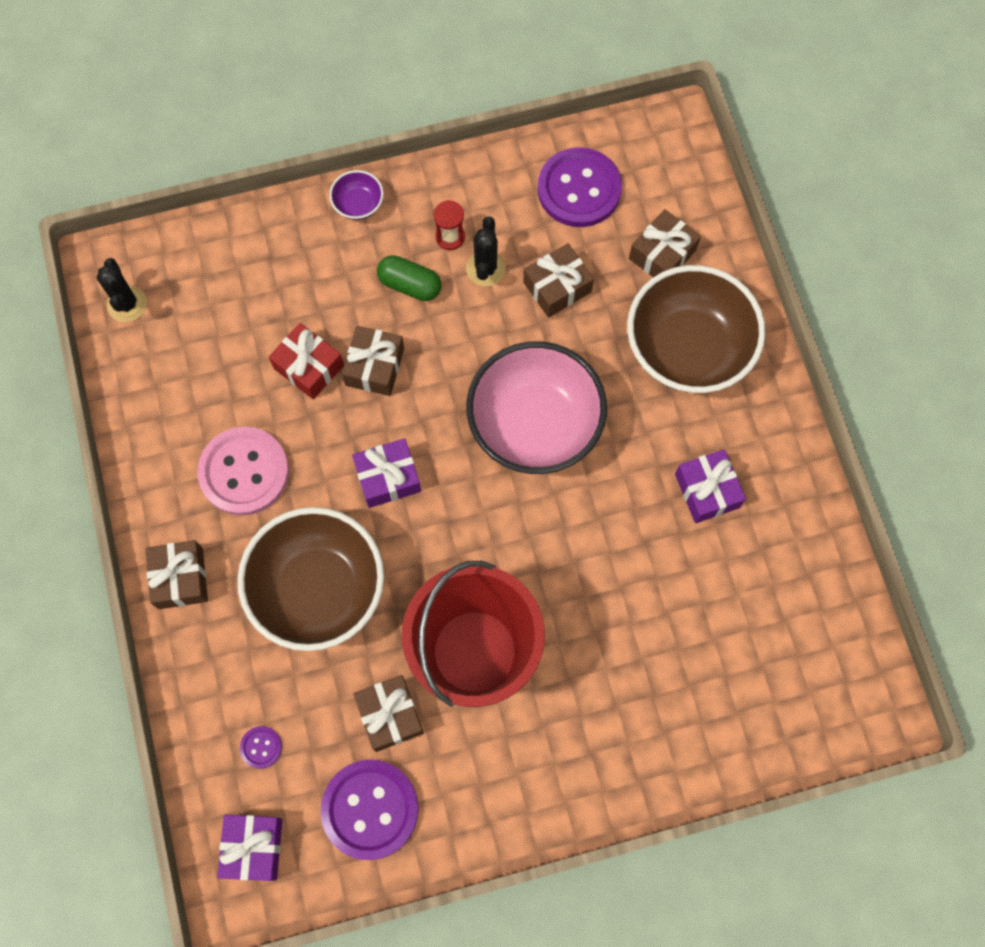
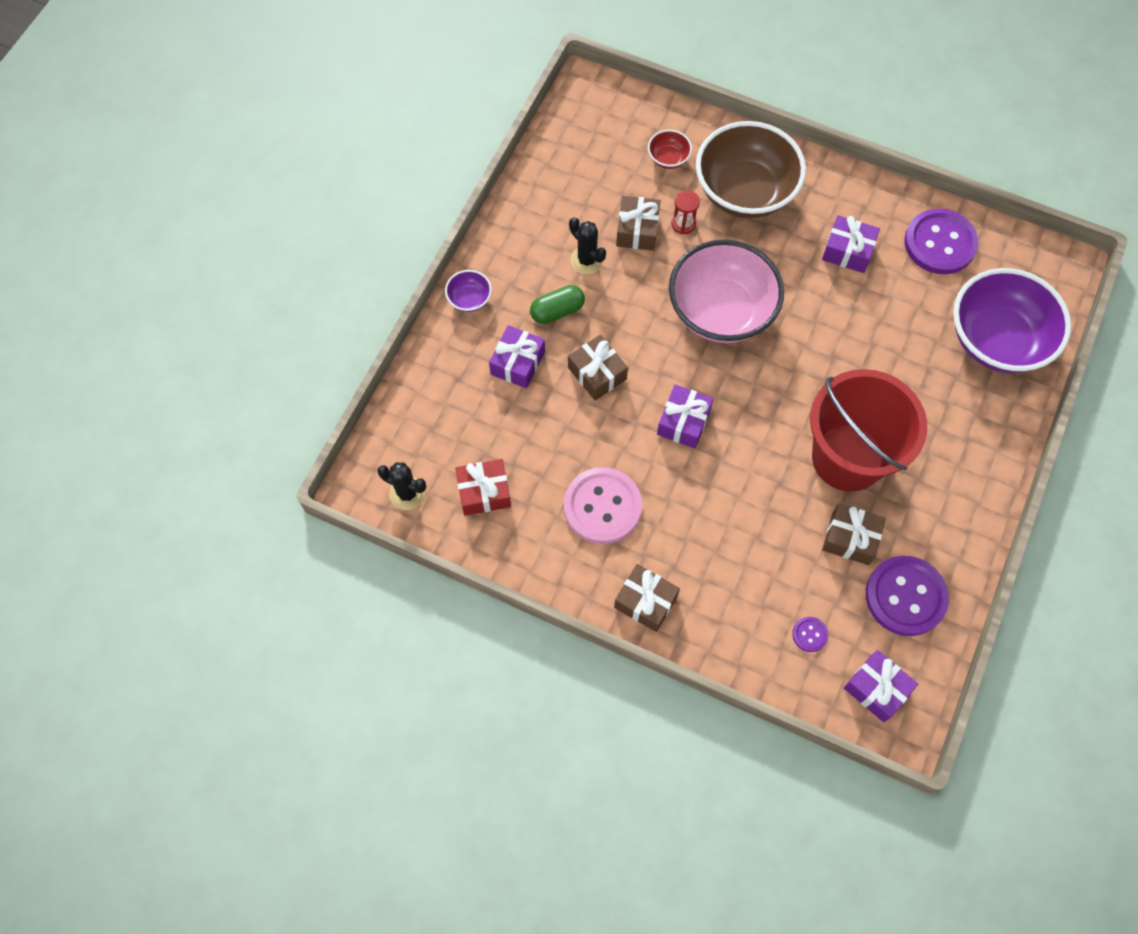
camera: 50 degrees left, 5 degrees down
brown bowl [237,507,384,651] -> none
red gift [269,323,344,400] -> red gift moved to [455,459,511,516]
red hourglass [433,200,465,250] -> red hourglass moved to [672,190,700,235]
purple button [538,147,622,227] -> purple button moved to [904,209,979,274]
brown gift [629,209,701,277] -> red bowl [648,130,692,169]
none -> purple gift [489,325,545,389]
none -> purple bowl [953,268,1071,373]

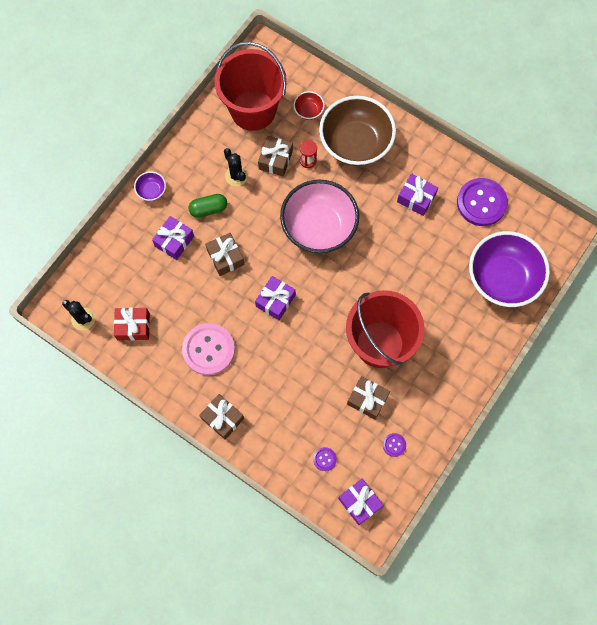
camera: 10 degrees right, 5 degrees up
purple button [866,556,949,636] -> purple button [383,433,406,457], size x0.43
none -> red bucket [215,42,287,131]

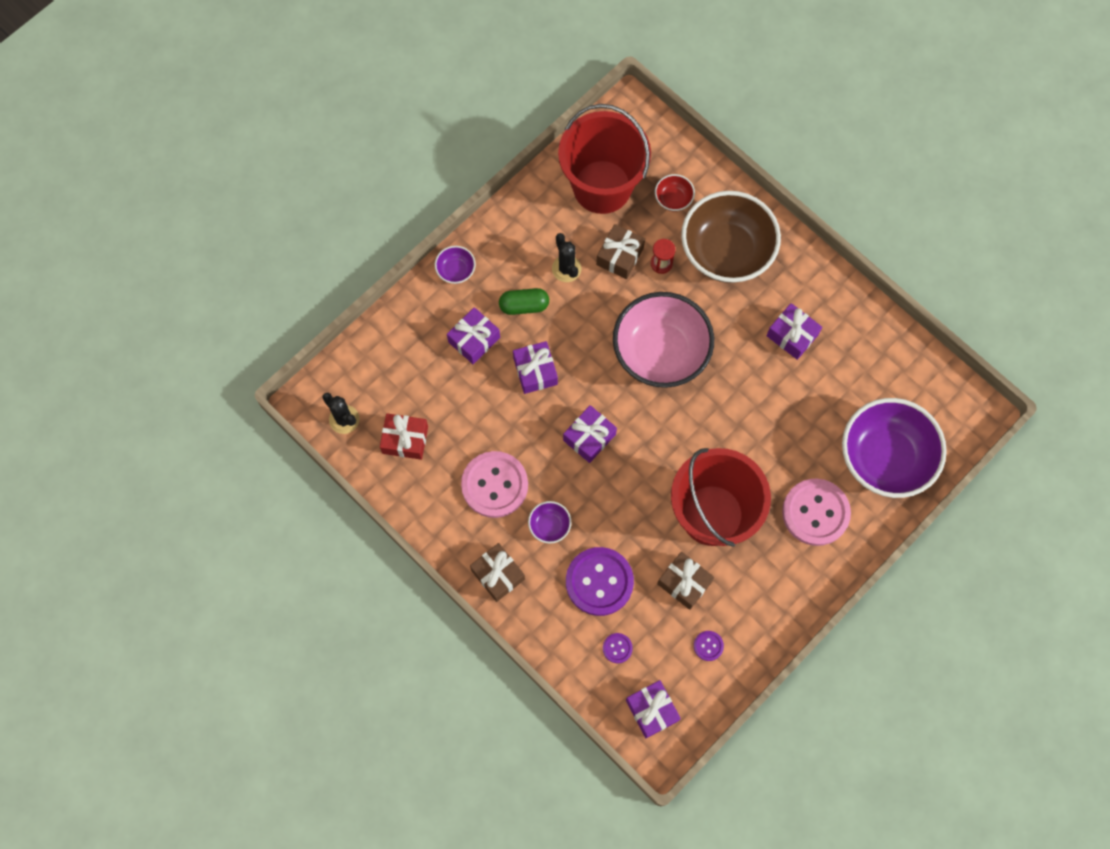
camera: 10 degrees right, 0 degrees up
brown gift [205,233,245,276] -> purple gift [513,341,558,394]
purple button [457,178,508,226] -> purple button moved to [566,547,634,616]
none -> purple bowl [528,501,571,544]
none -> pink button [782,479,851,546]

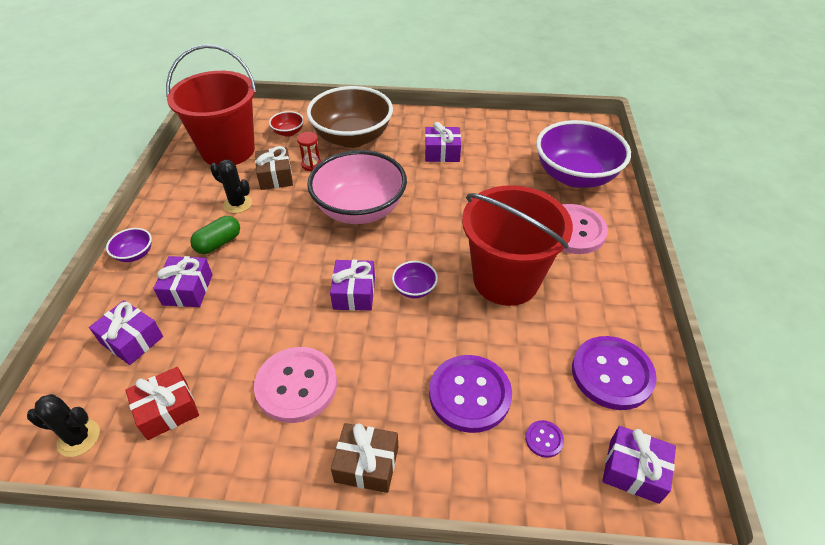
camera: 40 degrees left, 25 degrees down
purple gift [513,341,558,394] -> purple gift moved to [89,300,163,365]
purple bowl [528,501,571,544] -> purple bowl moved to [392,261,438,298]
brown gift [657,552,715,610] -> none
purple button [694,631,724,661] -> purple button [572,336,657,410], size x2.31

